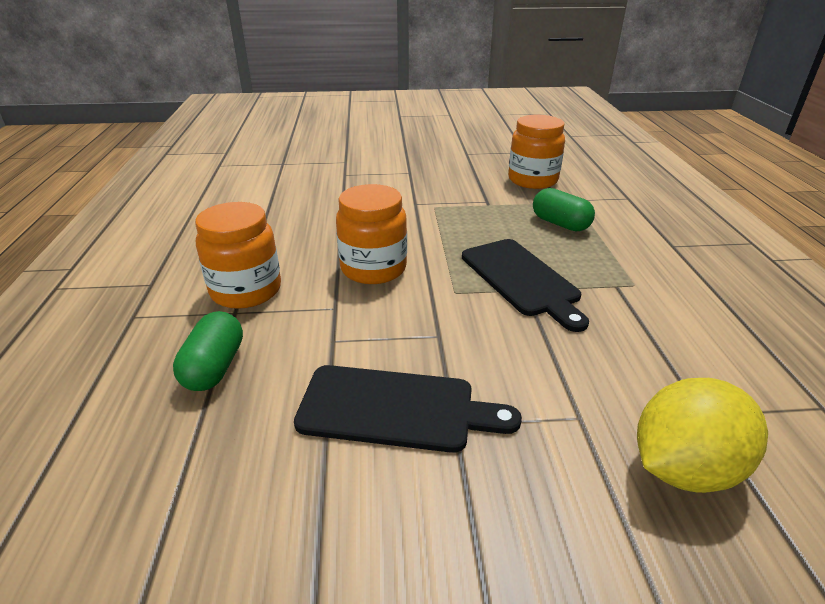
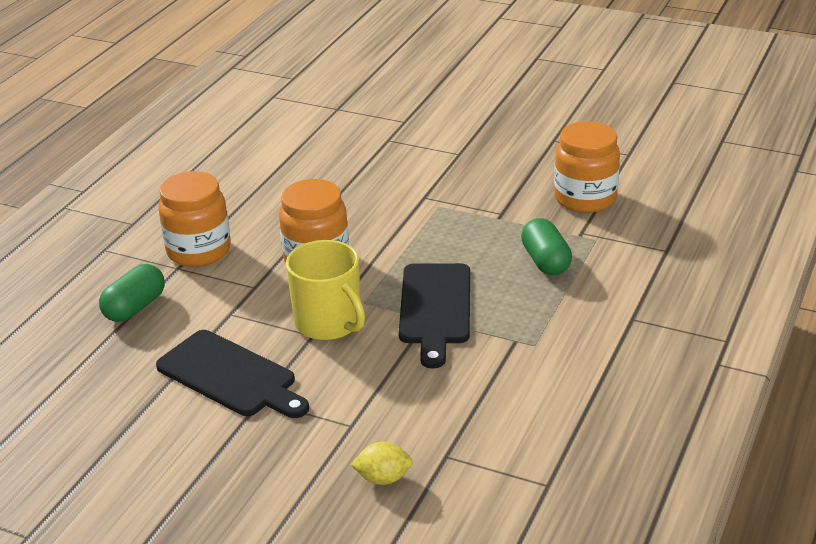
camera: 30 degrees right, 0 degrees up
yellow lemon [637,378,768,493] -> yellow lemon [351,442,413,485], size x0.52
none -> yellow mug [286,240,365,340]

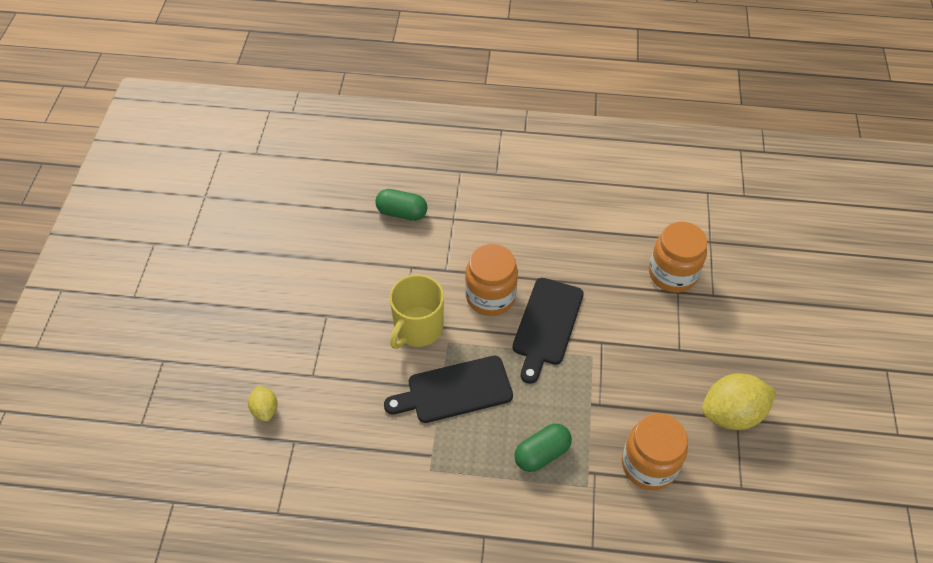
camera: 70 degrees right, 20 degrees up
black cutting board [156,330,309,418] -> black cutting board moved to [512,278,584,384]
orange jar [158,171,231,267] -> orange jar moved to [649,222,707,293]
none -> yellow lemon [702,373,776,430]

